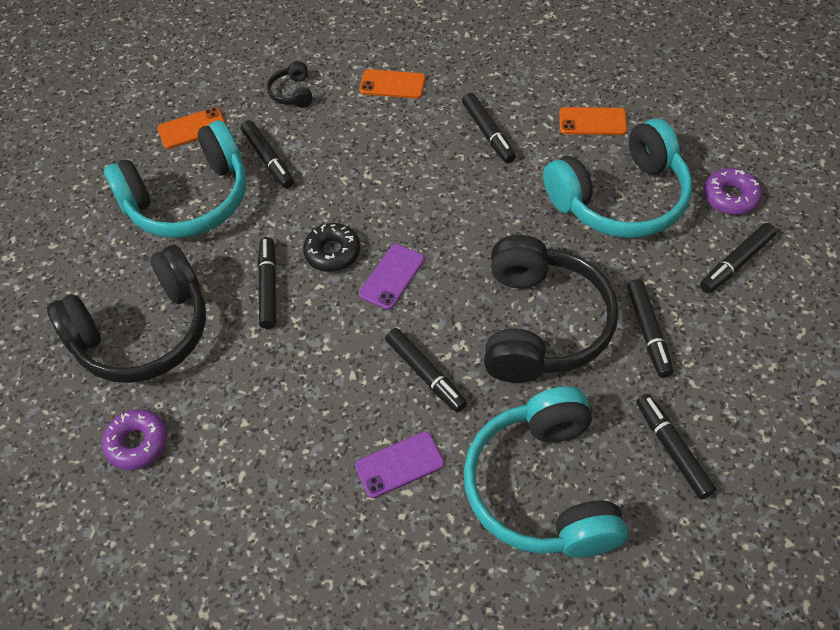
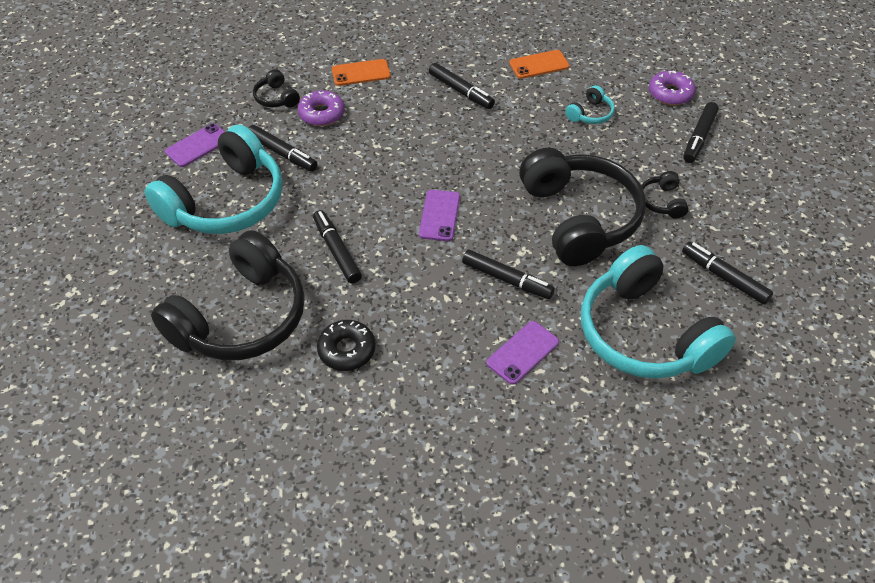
camera: 25 degrees left, 5 degrees down
purple donut [102,409,167,470] -> purple donut moved to [298,90,345,126]
orange phone [157,107,226,149] -> purple phone [165,123,225,167]
black donut [303,223,360,272] -> black donut moved to [317,320,376,371]
turquoise headphones [543,118,692,238] -> turquoise headphones [565,85,615,124], size x0.41
black marker [627,279,673,378] -> black headphones [641,171,689,219]

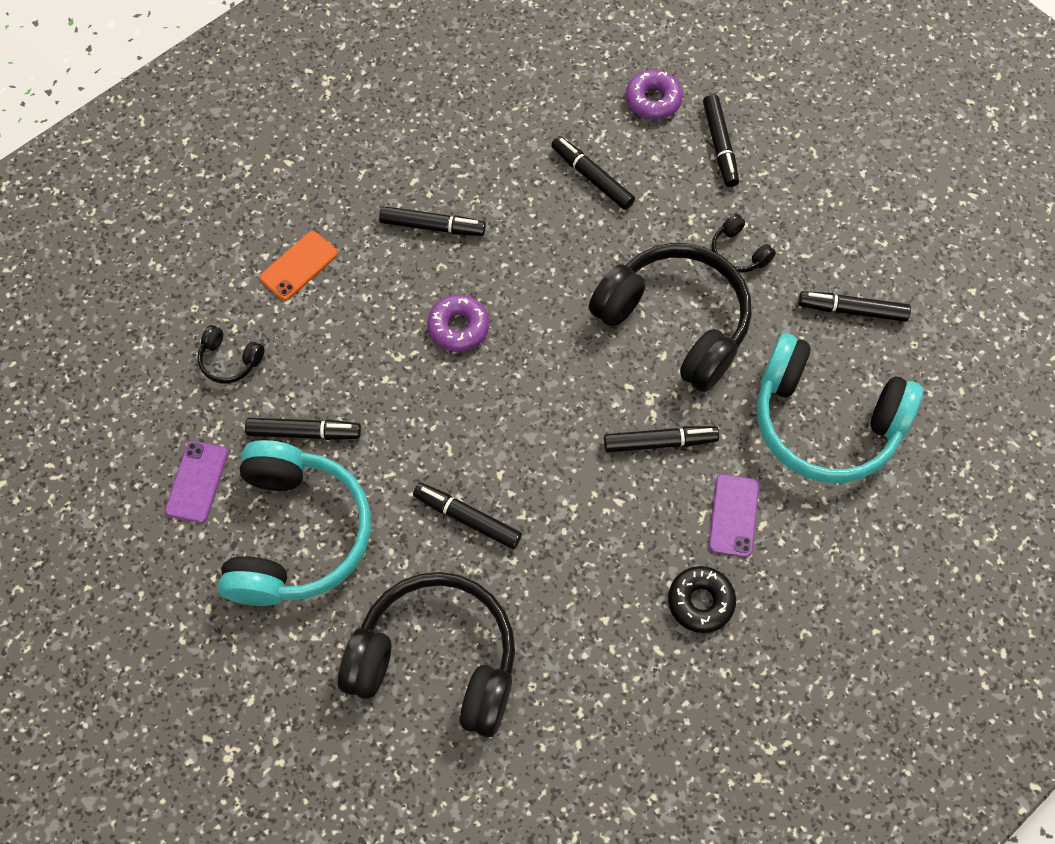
camera: 35 degrees left, 15 degrees up
black headphones [151,230,305,360] -> black headphones turned 75 degrees counterclockwise [338,572,515,737]
purple donut [298,90,345,126] -> purple donut moved to [427,295,489,352]
black donut [317,320,376,371] -> black donut moved to [668,566,736,633]
purple phone [419,190,460,241] -> none
orange phone [509,50,569,79] -> none
turquoise headphones [565,85,615,124] -> black marker [551,136,635,210]

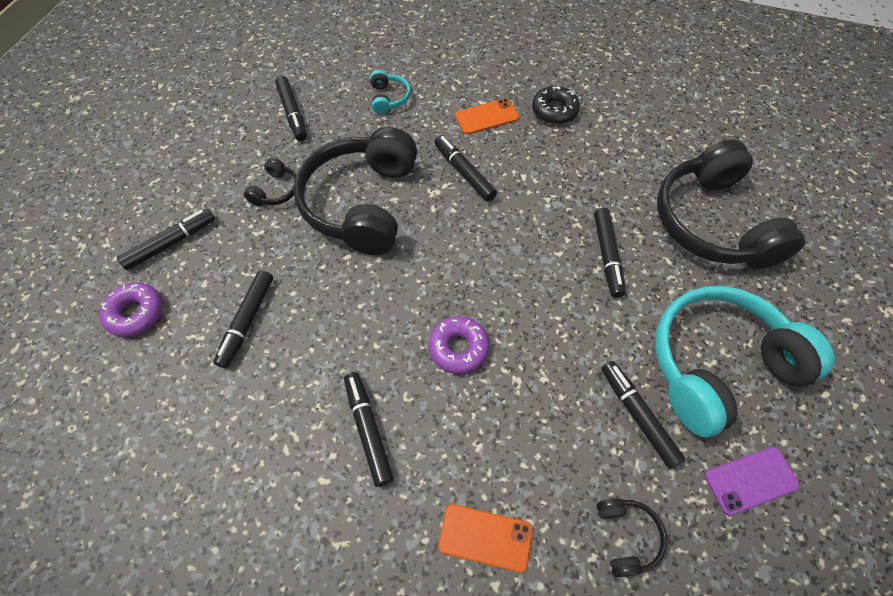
camera: 120 degrees left, 5 degrees down
purple phone [709,474,759,557] -> orange phone [455,98,519,134]
turquoise headphones [757,333,923,483] -> turquoise headphones [370,70,411,114], size x0.41

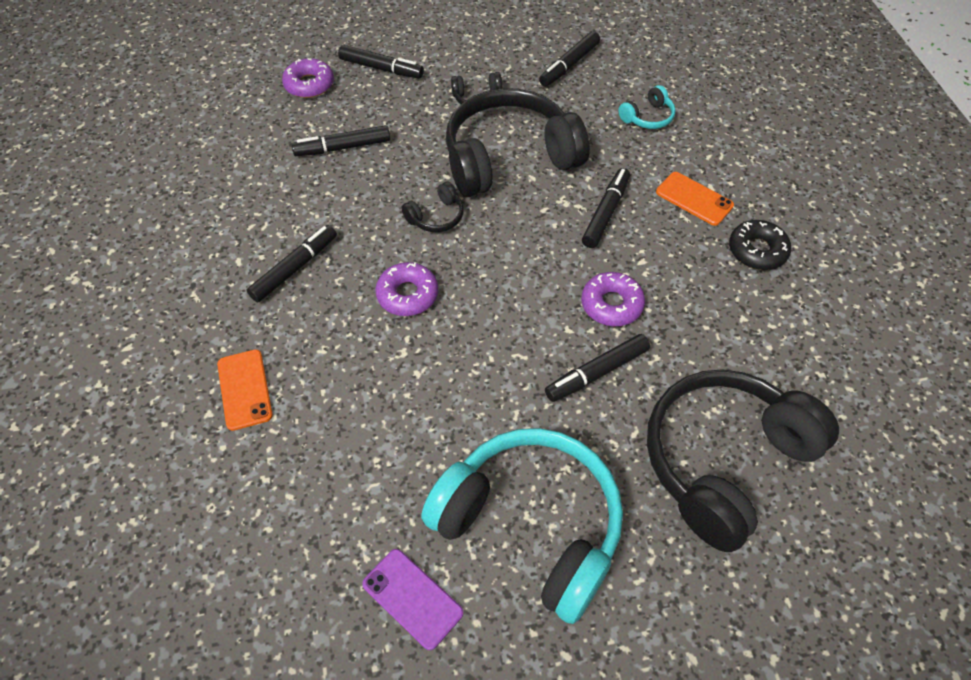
camera: 60 degrees right, 5 degrees down
black headphones [596,499,667,577] -> black headphones moved to [401,181,464,232]
black marker [601,361,686,469] -> none
none -> purple donut [581,272,645,326]

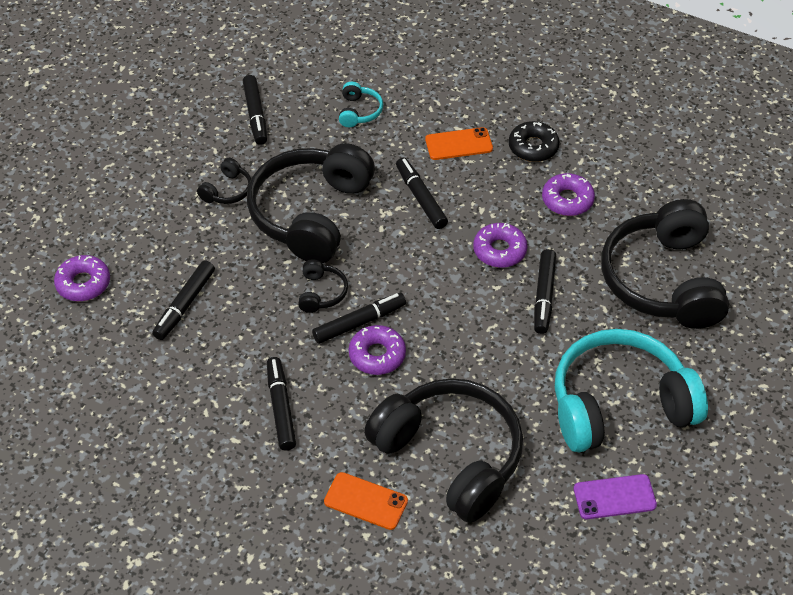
camera: 50 degrees left, 5 degrees down
black marker [338,45,424,78] -> black marker moved to [312,293,406,344]
none -> black headphones [364,378,523,523]
none -> purple donut [542,173,595,216]

